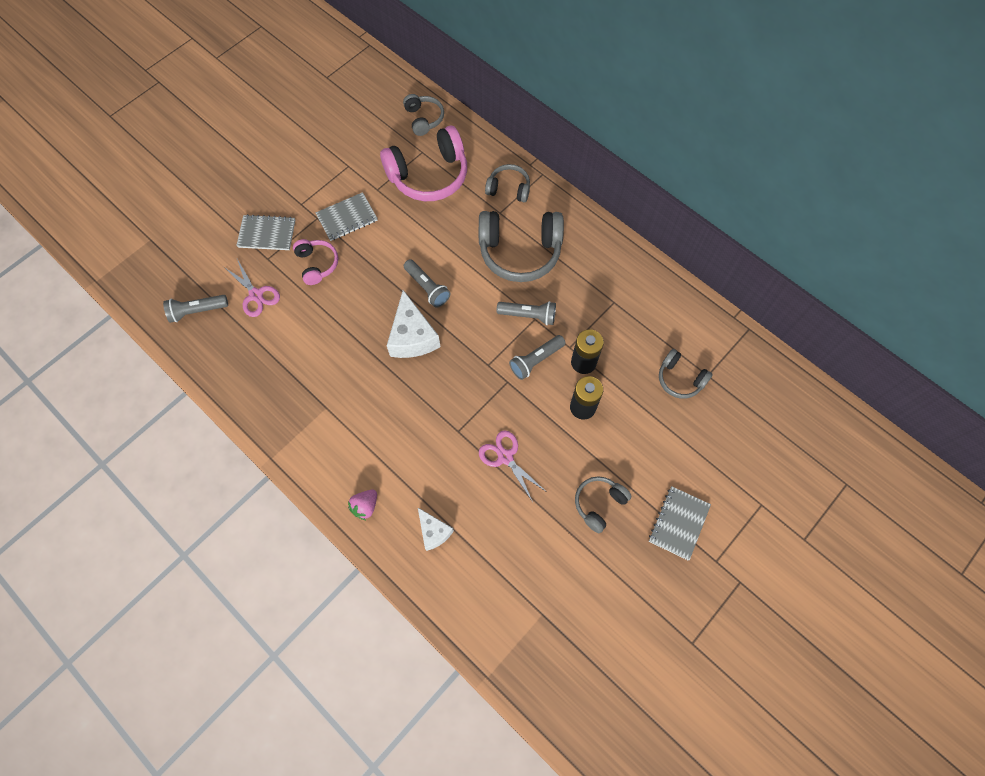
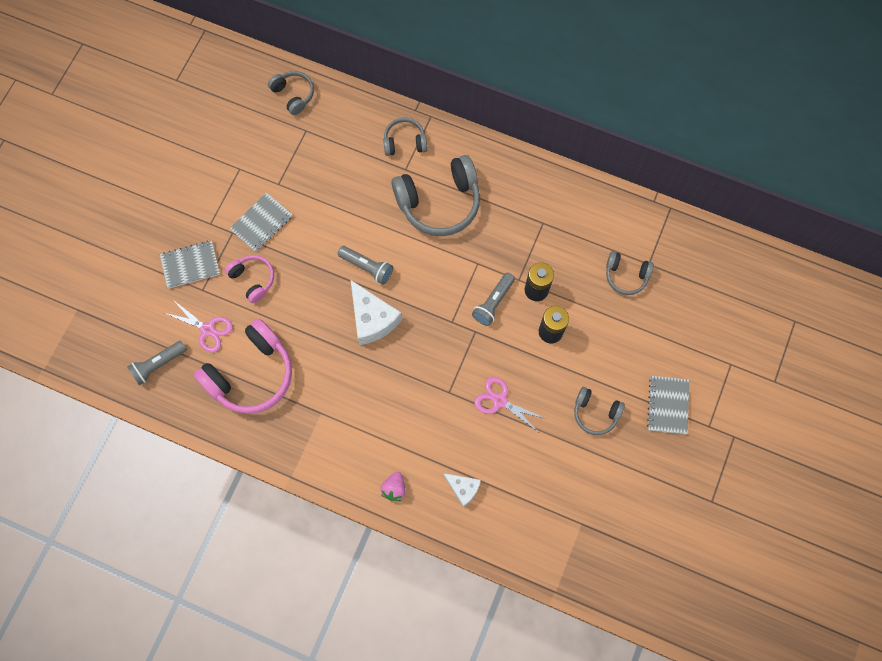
camera: 20 degrees left, 5 degrees up
pink headphones [380,126,467,201] -> pink headphones moved to [194,319,292,414]
grey flashlight [496,301,556,325] -> none
grey headphones [575,476,631,533] -> grey headphones turned 90 degrees counterclockwise [574,387,625,435]

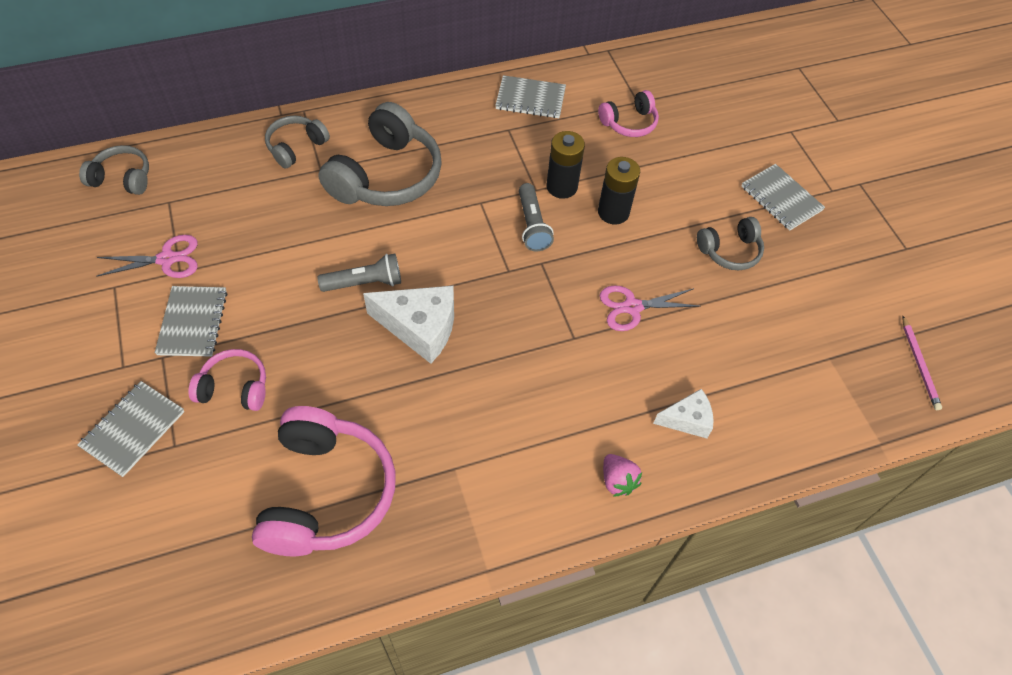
camera: 45 degrees left, 15 degrees down
grey flashlight [127,341,187,385] -> none
pink scissors [165,300,233,353] -> pink scissors moved to [96,235,198,278]
grey headphones [606,251,654,295] -> pink headphones [598,90,659,137]
none -> grey notebook [495,75,566,118]
none -> pink pencil [902,316,942,410]

